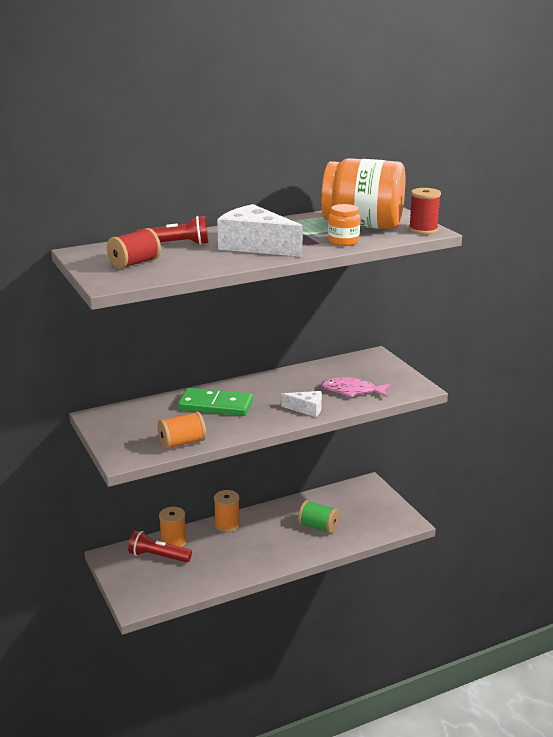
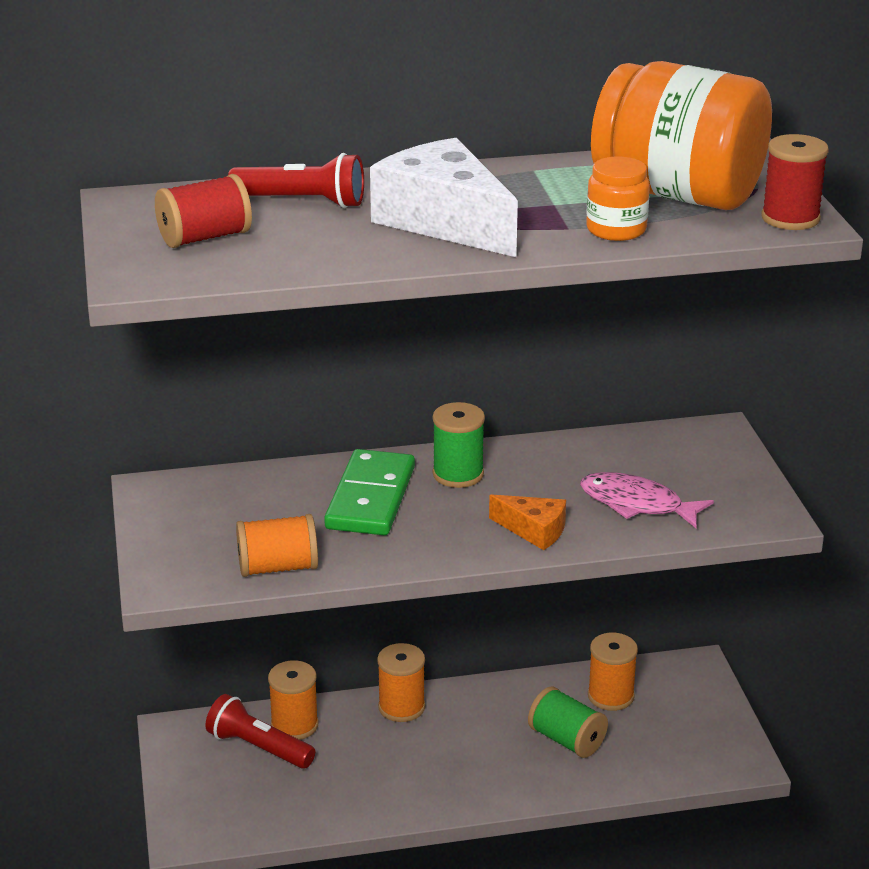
camera: 15 degrees right, 5 degrees up
green domino [178,388,253,416] -> green domino turned 75 degrees clockwise [324,449,415,535]
white cheese [281,391,322,417] -> orange cheese [489,494,566,550]
none -> green spool [433,402,485,488]
none -> orange spool [588,633,638,711]

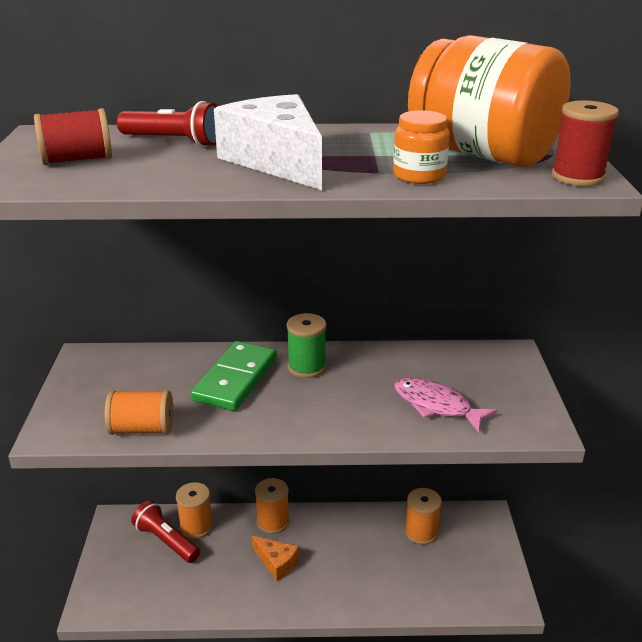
camera: 10 degrees right, 0 degrees up
orange cheese [489,494,566,550] -> orange cheese moved to [252,536,299,581]
green spool [528,687,608,758] -> none

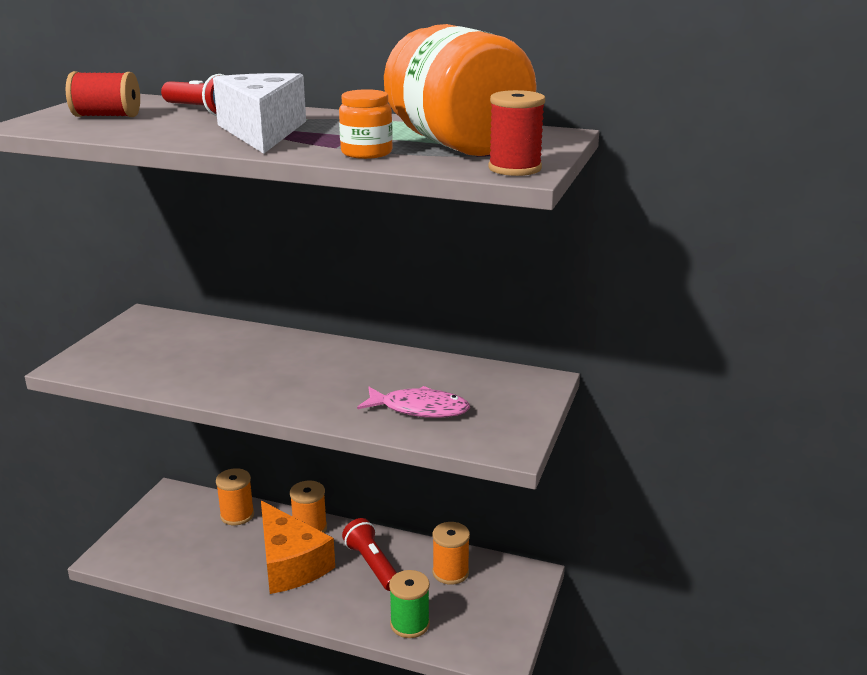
camera: 20 degrees right, 5 degrees down
orange spool [105,390,173,435] -> none
red flashlight [131,500,200,563] -> red flashlight moved to [342,518,397,591]
green domino [191,341,277,411] -> none
orange cheese [252,536,299,581] -> orange cheese [261,501,335,594], size x1.96
green spool [287,313,326,378] -> green spool moved to [389,570,430,638]
pink fish [394,377,497,433] -> pink fish turned 135 degrees clockwise [357,386,470,418]

